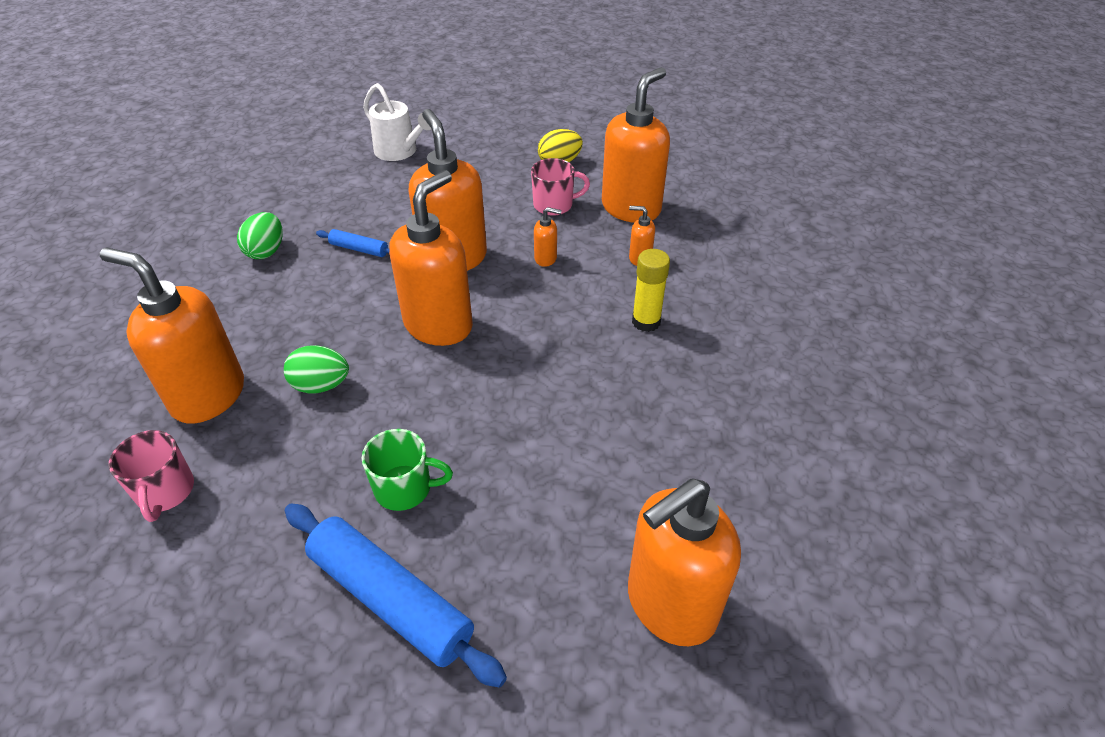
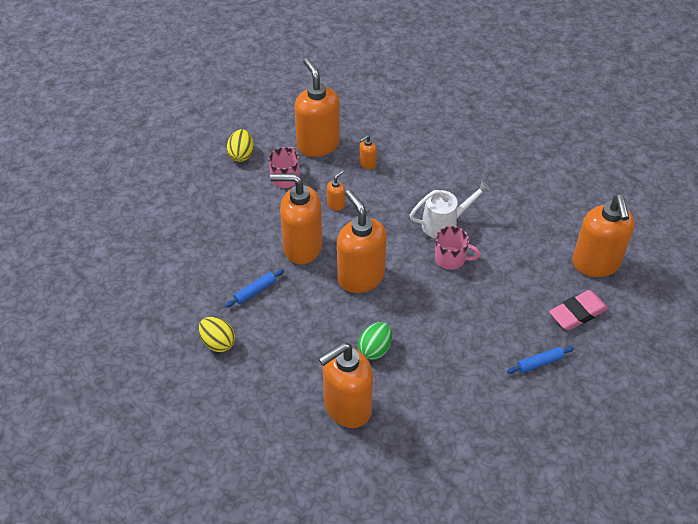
camera: 60 degrees left, 5 degrees up
pink mug [109,430,194,522] -> pink mug moved to [435,226,480,270]
green egg [237,212,283,259] -> yellow egg [199,317,235,352]
blue rolling pin [285,503,507,688] -> blue rolling pin [507,346,574,374], size x0.48
green mug [361,429,453,511] -> none
white watering can [363,83,431,161] -> white watering can moved to [410,181,491,238]
yellow glue stick [632,249,670,332] -> none
none -> pink eraser [549,290,609,330]

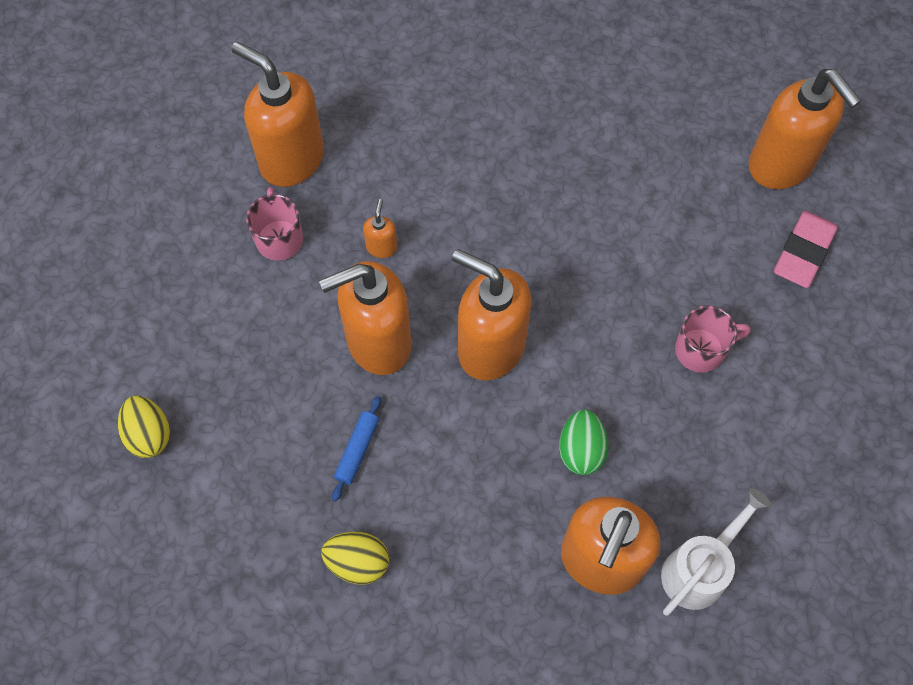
camera: 30 degrees left, 15 degrees up
yellow egg [227,129,254,162] -> yellow egg moved to [118,396,171,458]
orange soap dispenser [359,135,377,169] -> none
white watering can [410,181,491,238] -> white watering can moved to [661,488,771,616]
pink mug [435,226,480,270] -> pink mug moved to [675,305,750,373]
blue rolling pin [507,346,574,374] -> none

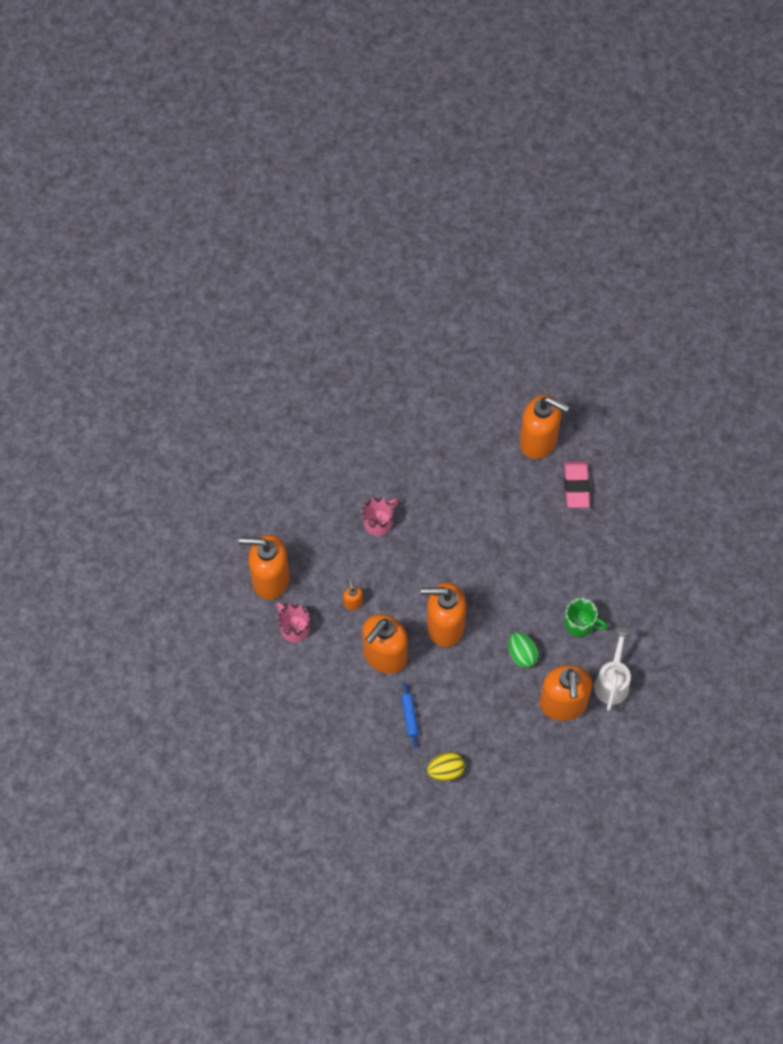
camera: 30 degrees left, 0 degrees up
yellow egg [118,396,171,458] -> none
pink mug [675,305,750,373] -> pink mug moved to [362,497,399,536]
none -> green mug [565,598,608,637]

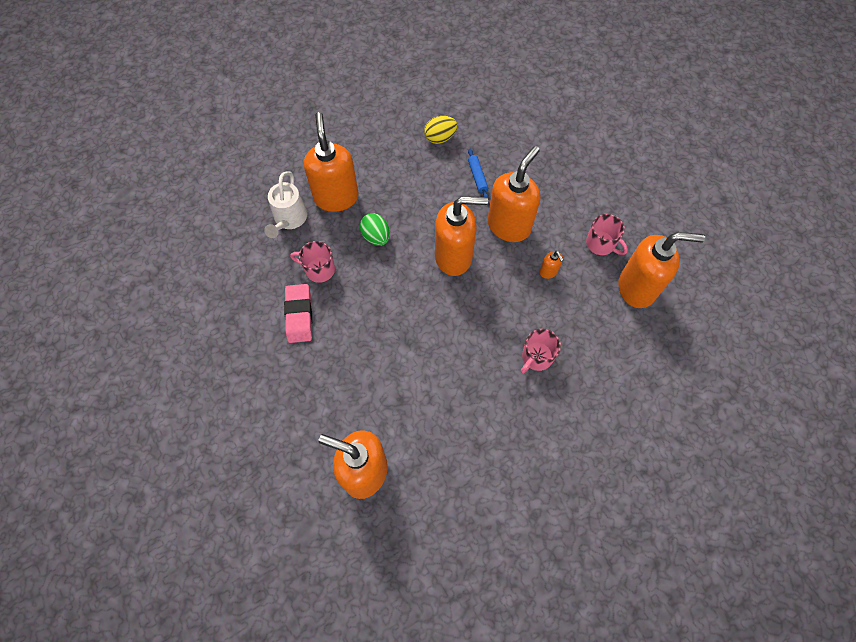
camera: 175 degrees right, 0 degrees up
pink eraser [564,461,590,508] -> pink eraser moved to [284,284,312,343]
green mug [565,598,608,637] -> pink mug [290,241,335,283]

